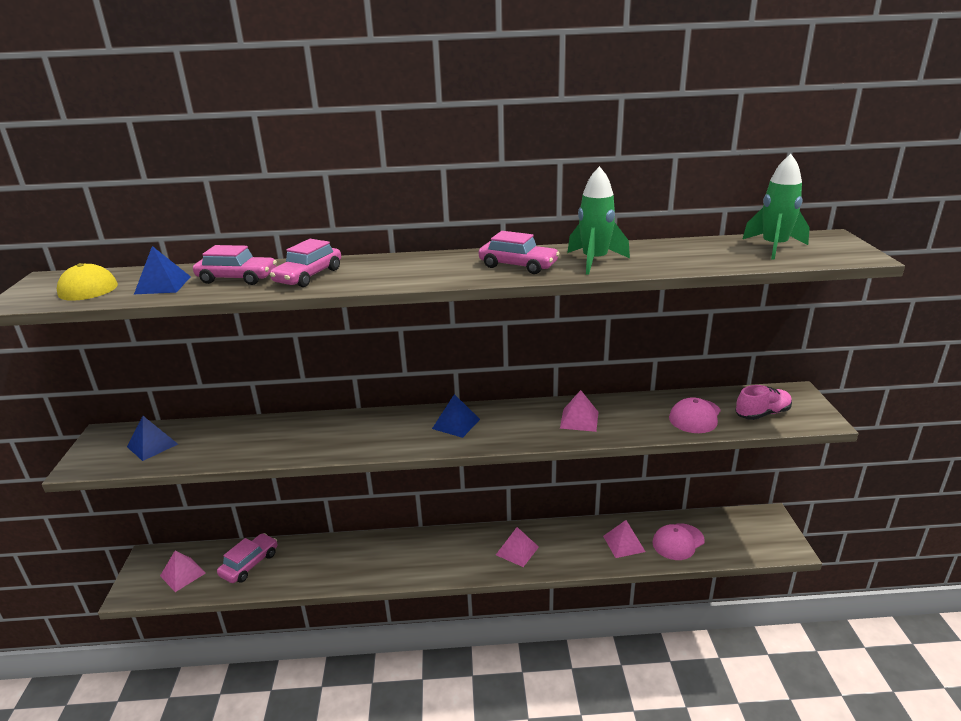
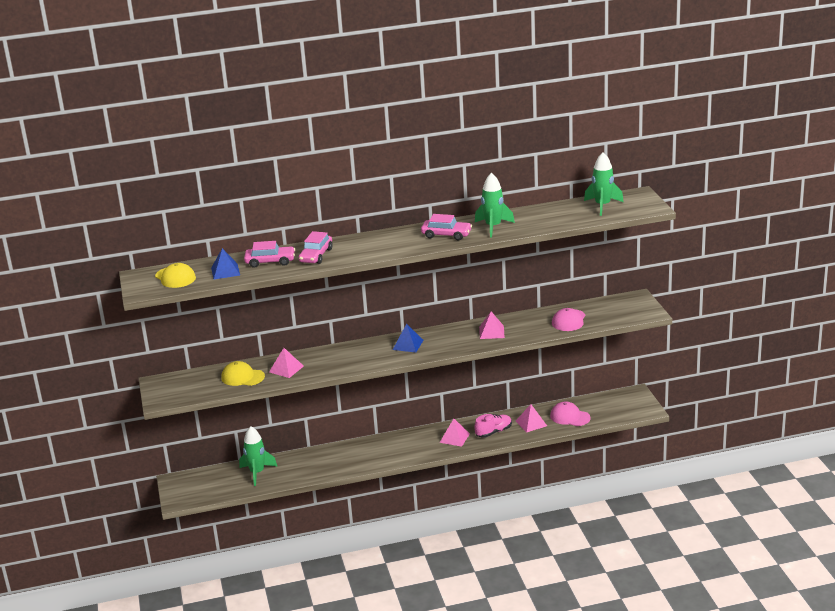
camera: 10 degrees left, 0 degrees up
blue pyramid [127,416,178,461] -> none
pink pyramid [160,551,206,592] -> pink pyramid moved to [269,348,304,378]
pink car [217,533,277,583] -> green rocket [239,426,277,486]
pink cap [653,523,705,560] -> pink cap turned 75 degrees clockwise [550,401,590,426]
pink shoe [735,385,792,420] -> pink shoe moved to [475,414,512,438]
none -> yellow cap [221,361,265,386]

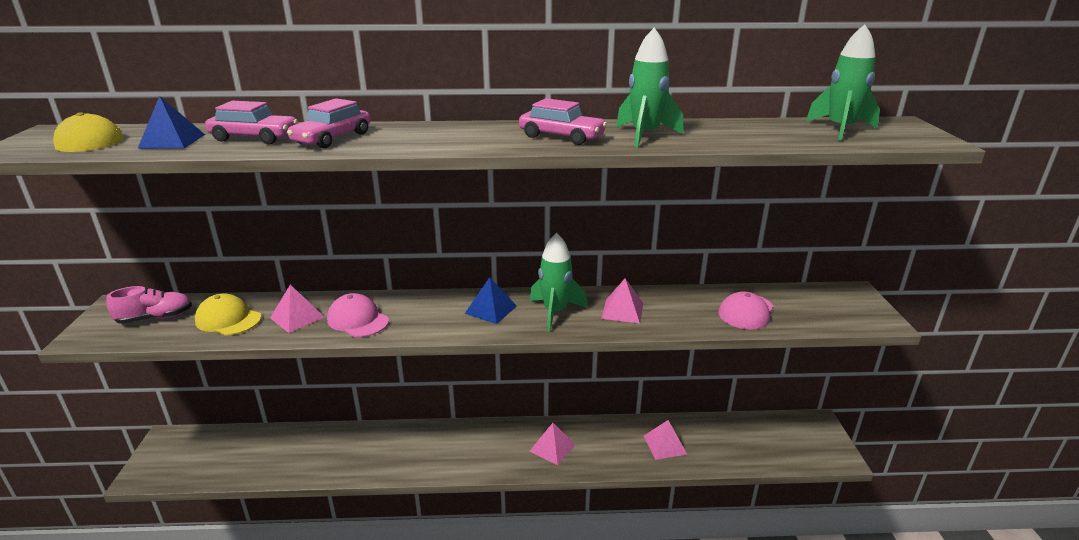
camera: 10 degrees right, 0 degrees up
green rocket [239,426,277,486] -> green rocket moved to [530,233,588,332]
pink shoe [475,414,512,438] -> pink shoe moved to [106,286,192,324]
pink cap [550,401,590,426] -> pink cap moved to [327,293,389,337]

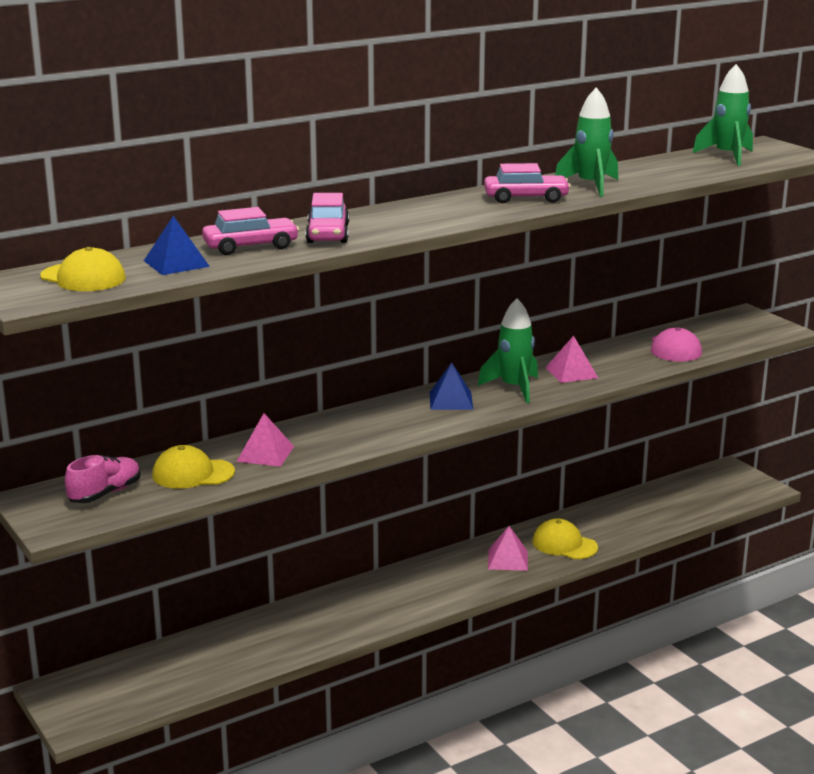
camera: 30 degrees left, 5 degrees down
pink cap [327,293,389,337] -> none
pink pyramid [644,420,687,460] -> none
none -> yellow cap [532,519,598,559]

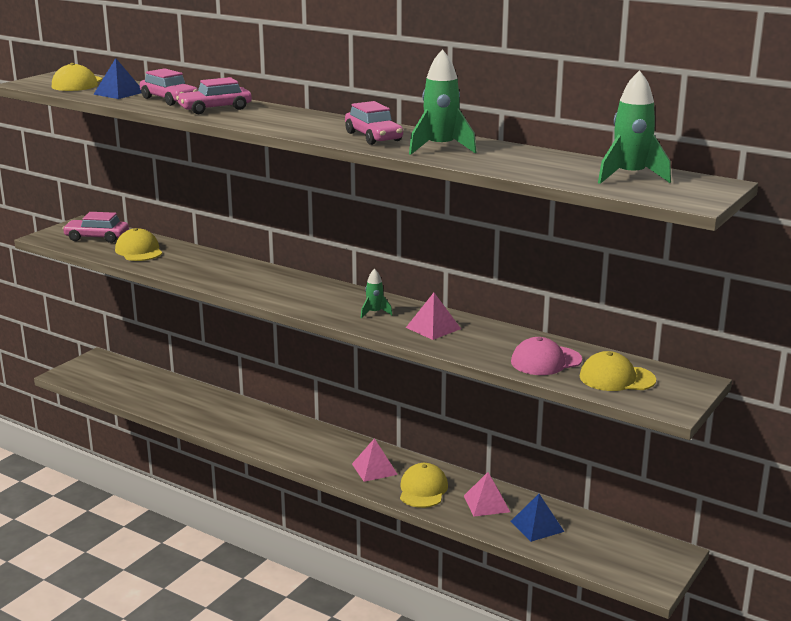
camera: 65 degrees right, 0 degrees up
pink shoe [65,455,141,503] -> pink car [62,212,129,243]
pink pyramid [236,413,294,467] -> pink pyramid moved to [464,472,510,517]
blue pyramid [430,362,473,410] -> blue pyramid moved to [511,494,564,542]
green rocket [478,298,538,403] -> green rocket [361,269,393,318], size x0.54
none -> yellow cap [580,351,656,391]

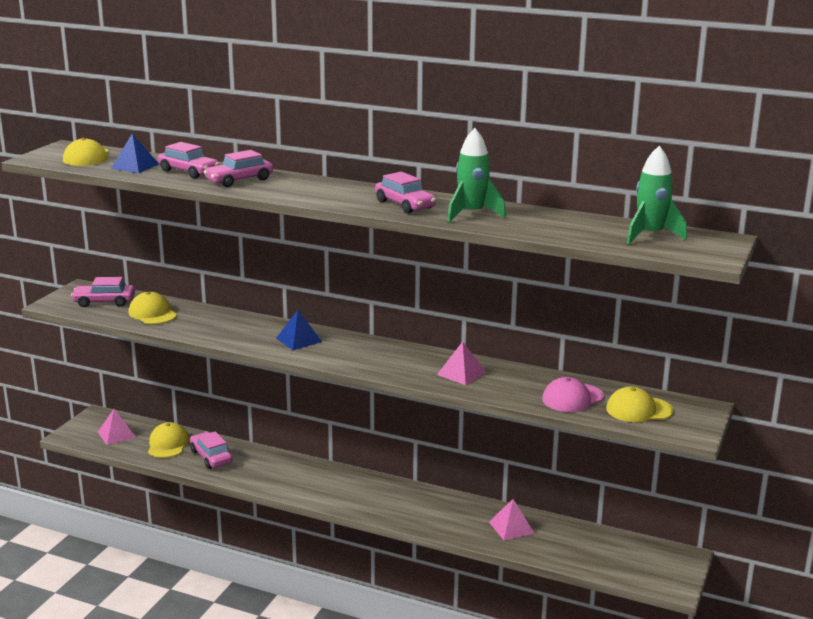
camera: 10 degrees left, 0 degrees up
pink pyramid [352,438,398,482] -> pink pyramid moved to [98,409,136,445]
green rocket [361,269,393,318] -> none
yellow cap [400,463,448,508] -> yellow cap moved to [148,422,189,458]
blue pyramid [511,494,564,542] -> blue pyramid moved to [276,310,322,350]
none -> pink car [190,431,233,469]

